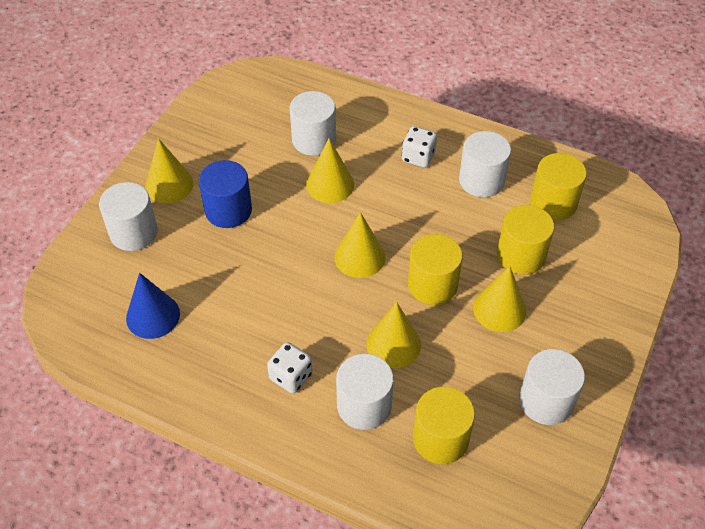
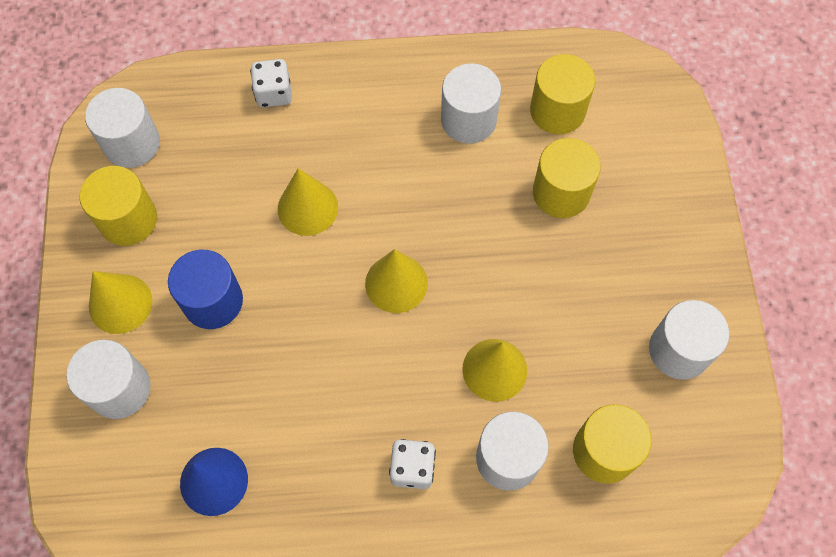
camera: 30 degrees left, 15 degrees up
white cylinder [290,91,336,156] -> white cylinder moved to [85,88,160,168]
white dice [402,126,437,168] -> white dice moved to [250,59,292,108]
yellow cylinder [408,234,462,305] -> yellow cylinder moved to [79,166,157,246]
yellow cone [473,266,527,332] -> none

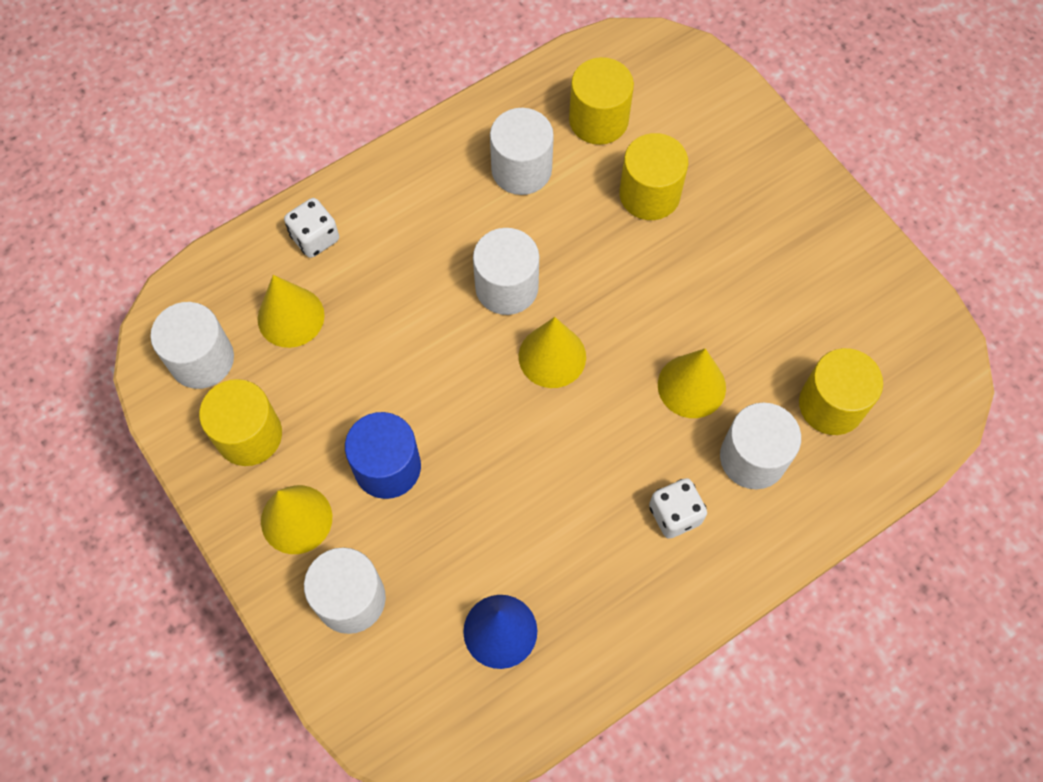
camera: 30 degrees left, 0 degrees up
yellow cone [278,168,338,236] -> yellow cone moved to [258,275,324,348]
white cylinder [649,300,729,380] -> white cylinder moved to [473,228,539,315]

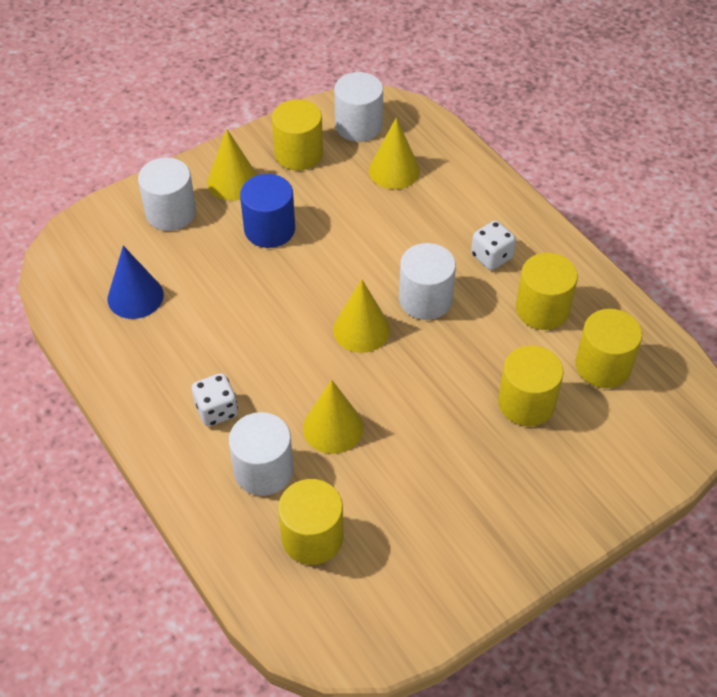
camera: 90 degrees right, 15 degrees down
white dice [284,198,339,258] -> white dice moved to [471,221,516,270]
white cylinder [490,108,554,195] -> yellow cylinder [516,253,578,330]

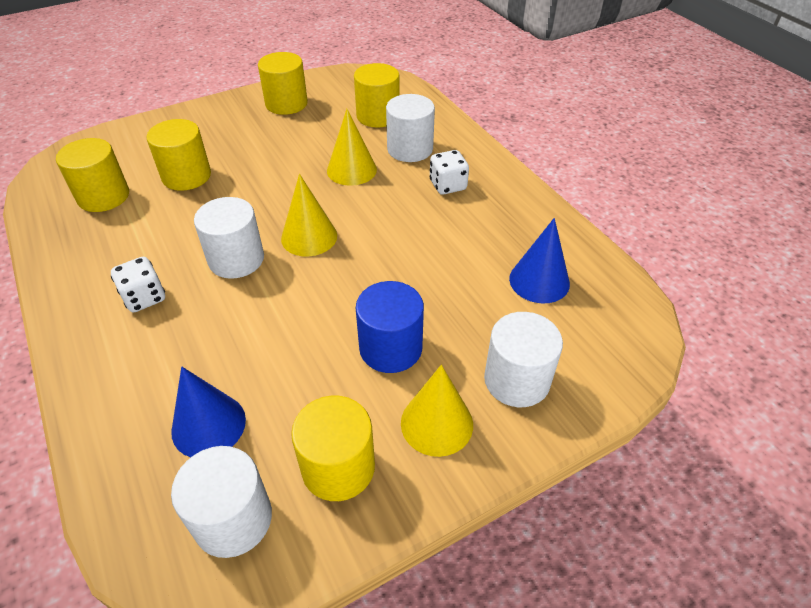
camera: 175 degrees left, 5 degrees down
yellow cone [369,118,420,189] -> blue cone [171,367,246,457]
yellow cylinder [516,253,578,330] -> yellow cylinder moved to [258,52,308,115]

